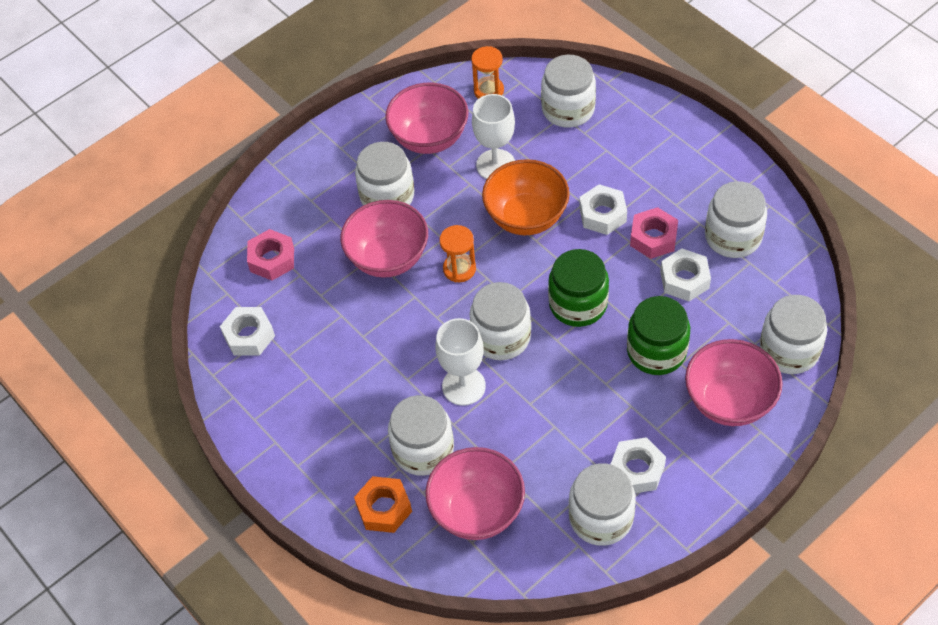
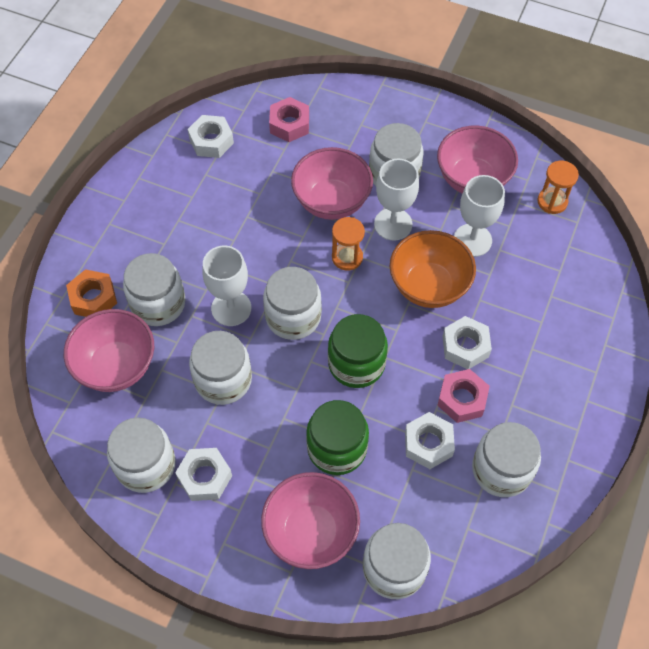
camera: 60 degrees right, 5 degrees up
white jar [541,55,596,127] -> white jar moved to [189,331,252,405]
none -> white goblet [374,159,419,241]

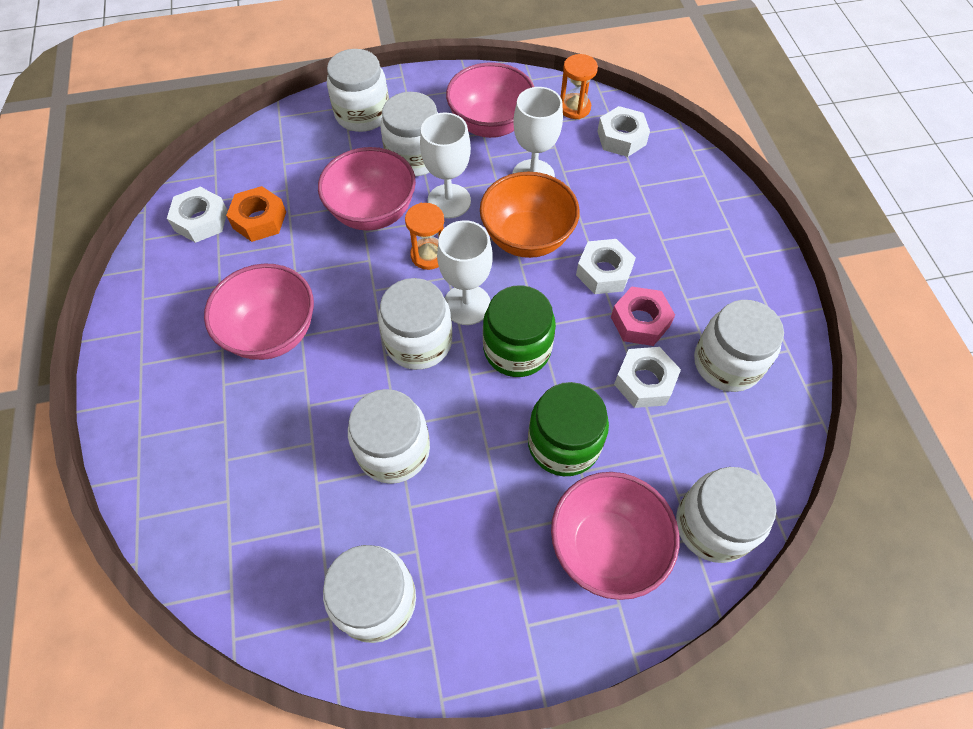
camera: 35 degrees left, 0 degrees up
pink bowl [64,309,154,392] -> pink bowl moved to [204,264,314,360]
orange nut [66,269,117,317] -> orange nut moved to [226,186,286,242]
white jar [123,253,185,326] -> white jar moved to [327,49,389,132]
white nut [175,448,232,501] -> white nut moved to [597,106,650,157]
white goblet [202,246,251,326] -> white goblet moved to [437,220,493,325]
pink nut [269,97,309,142] -> none

